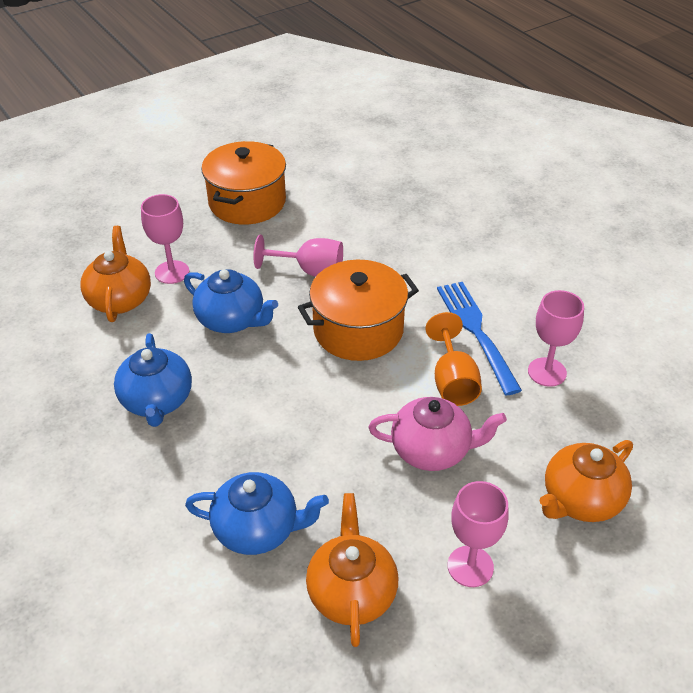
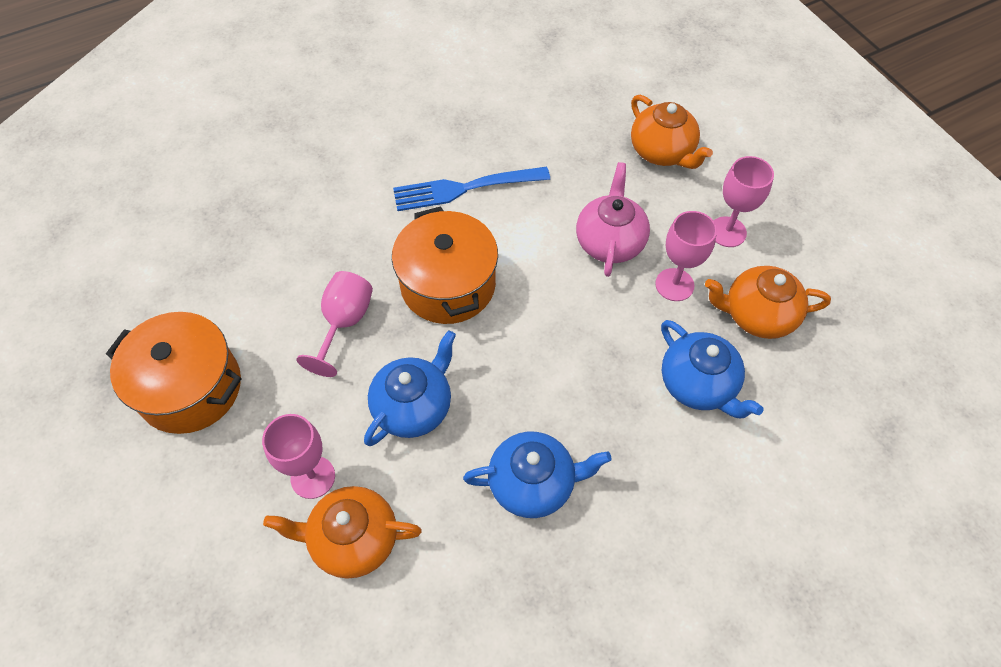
camera: 85 degrees left, 15 degrees up
blue teapot [185,472,329,555] -> blue teapot turned 135 degrees clockwise [661,320,764,418]
orange goblet [425,312,482,406] -> none
pink goblet [528,290,584,387] -> pink goblet moved to [655,211,717,301]

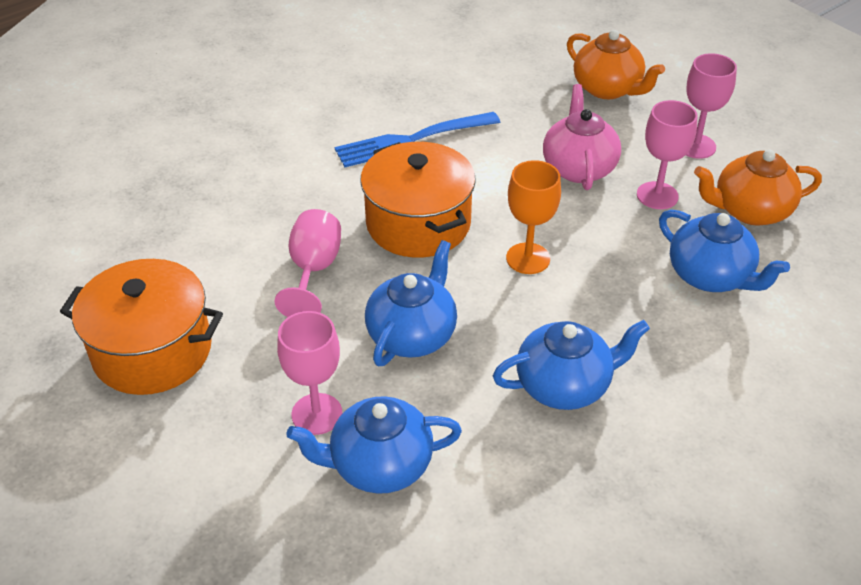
camera: 10 degrees left, 15 degrees down
orange teapot [263,486,422,579] -> blue teapot [286,396,462,494]
none -> orange goblet [506,160,561,274]

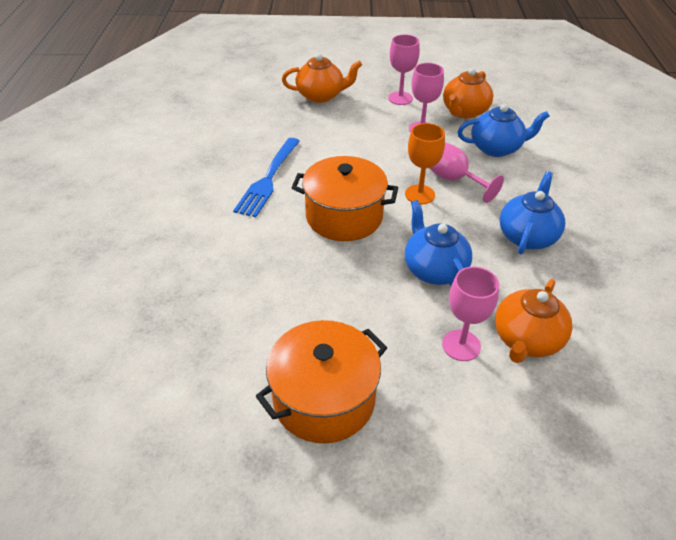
camera: 50 degrees left, 0 degrees up
pink goblet [275,209,341,317] -> pink goblet moved to [429,142,504,203]
blue teapot [286,396,462,494] -> orange teapot [495,279,573,363]
pink teapot [543,84,621,190] -> none

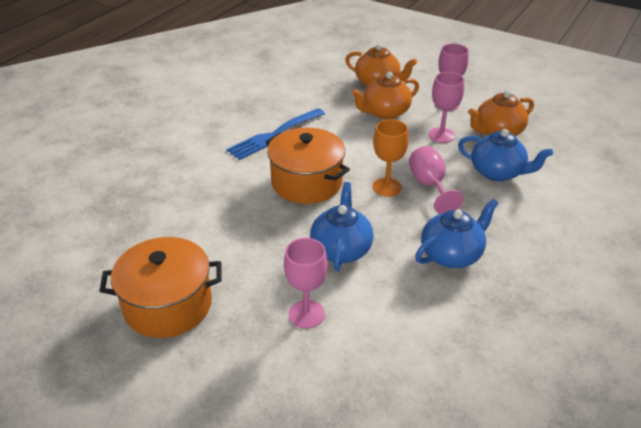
camera: 30 degrees right, 5 degrees down
orange teapot [495,279,573,363] -> orange teapot moved to [351,72,419,119]

